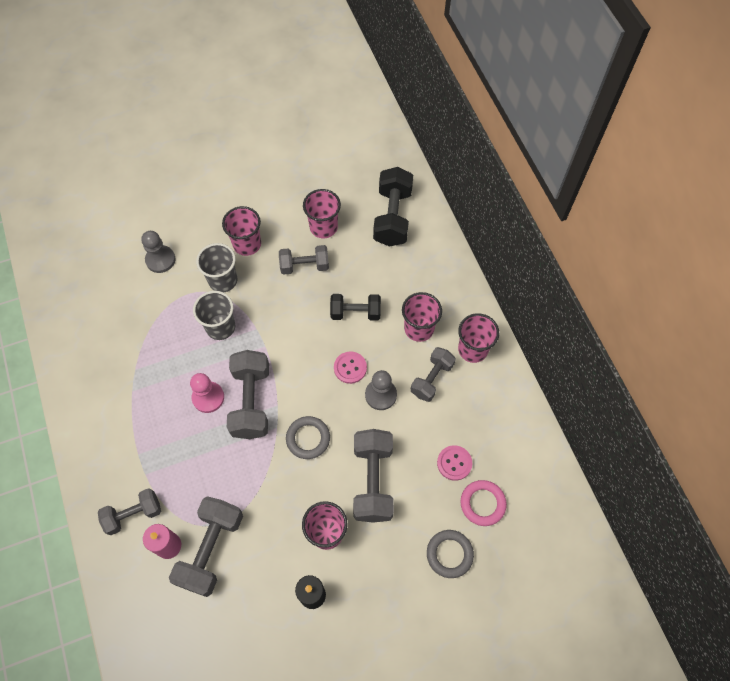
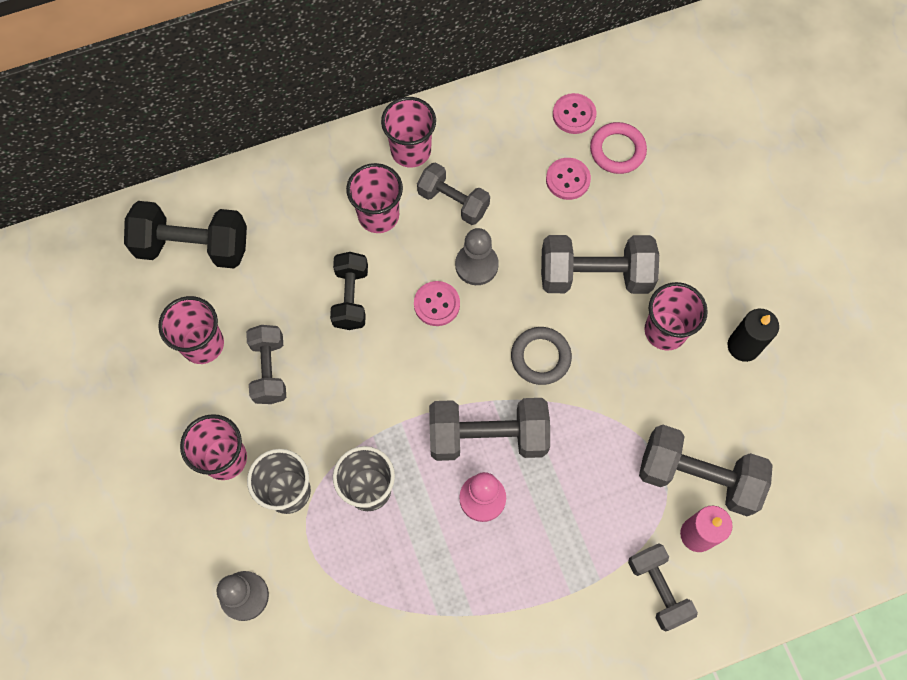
camera: 90 degrees left, 5 degrees up
grey ring [427,530,474,578] -> none
none -> pink button [553,93,596,134]

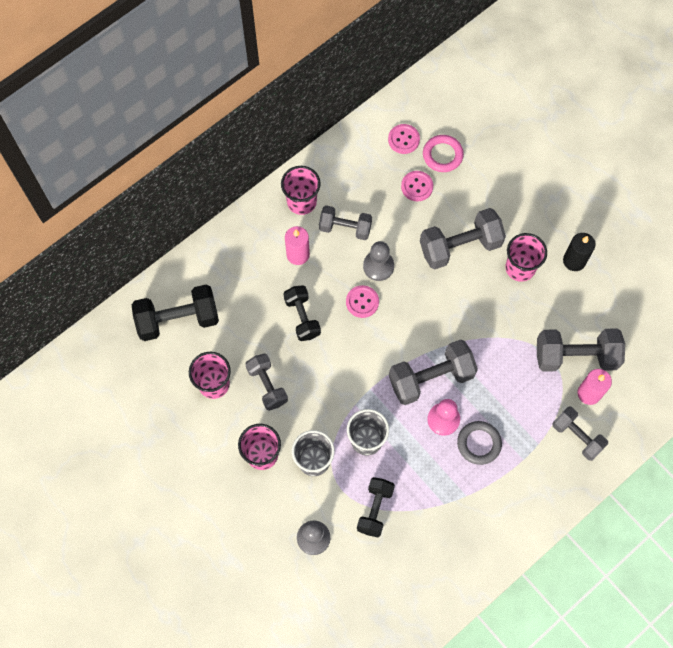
camera: 20 degrees left, 0 degrees up
pink cup [346,163,403,233] -> pink candle [285,226,310,265]
grey ring [511,327,572,385] -> grey ring moved to [457,421,502,465]
none -> black dumbbell [357,477,395,537]

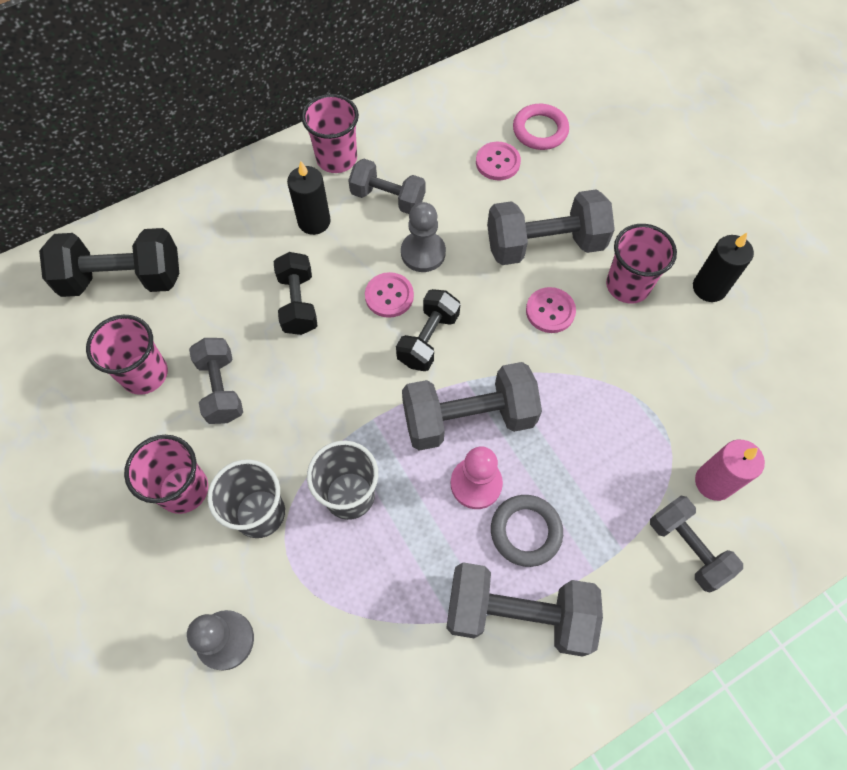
camera: 10 degrees right, 5 degrees down
pink candle [285,226,310,265] -> black candle [287,161,331,235]
black dumbbell [357,477,395,537] -> black dumbbell moved to [396,289,460,371]
pink button [388,124,420,154] -> pink button moved to [526,287,576,333]
grey dumbbell [537,329,625,372] -> grey dumbbell moved to [446,562,603,657]

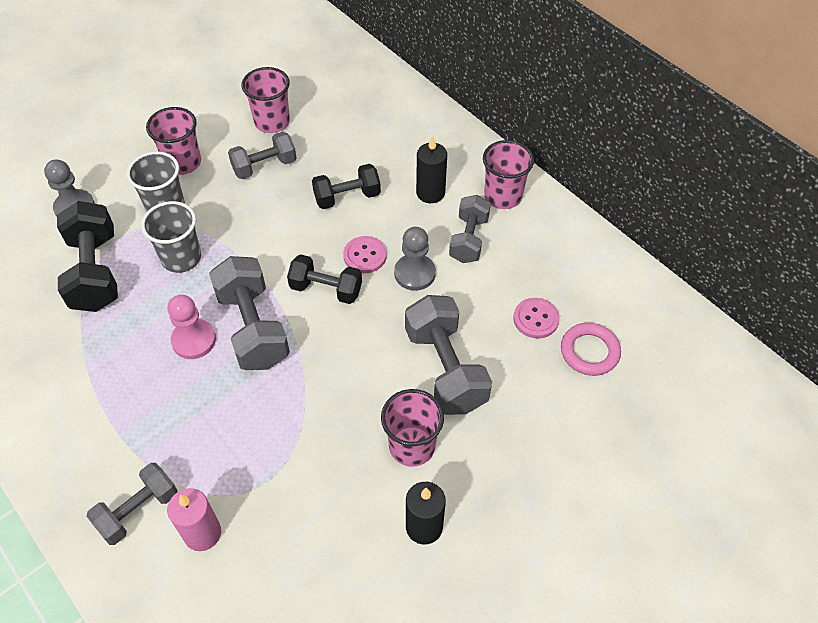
camera: 80 degrees right, 10 degrees down
black dumbbell [39,228,179,297] -> black dumbbell moved to [57,201,118,312]
grey dumbbell [446,562,603,657] -> none
grey ring [491,495,563,567] -> none
pink button [526,287,576,333] -> none

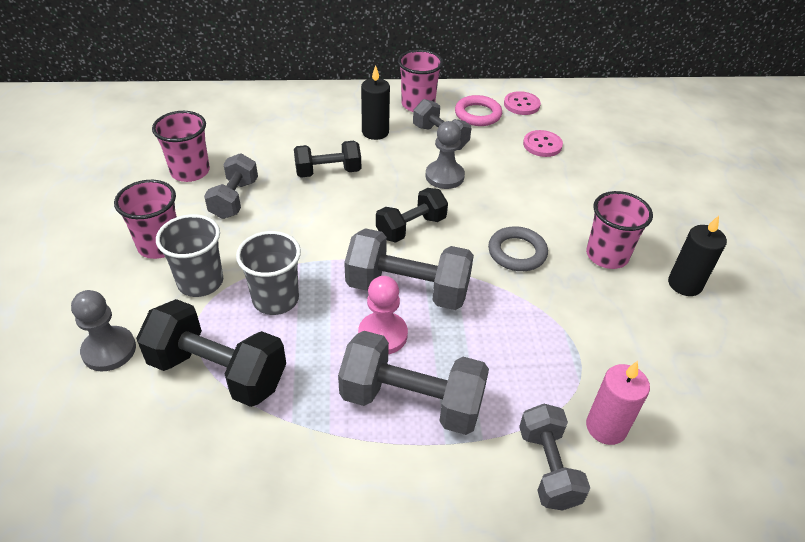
camera: 55 degrees left, 10 degrees down
black dumbbell [312,164,381,209] -> black dumbbell turned 60 degrees clockwise [294,141,361,178]
pink button [343,236,387,273] -> pink button moved to [504,91,541,115]
grey dumbbell [405,295,492,415] -> grey dumbbell moved to [338,331,489,435]
pink ring [561,323,621,376] -> pink ring moved to [455,95,502,126]
none -> grey ring [488,226,548,271]

